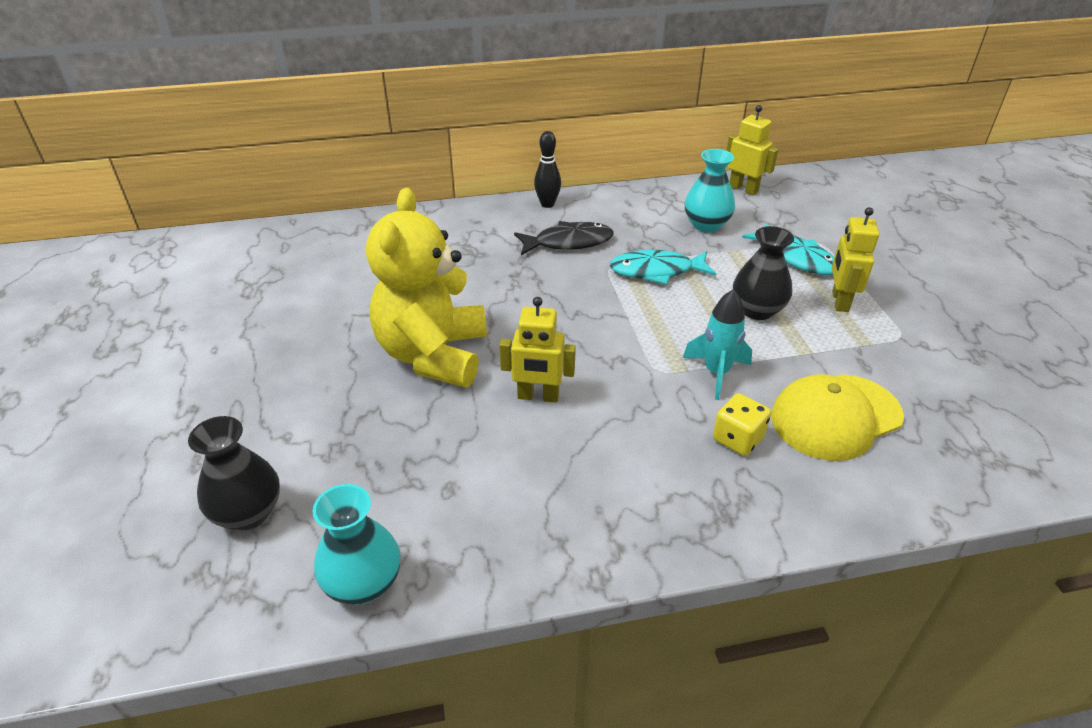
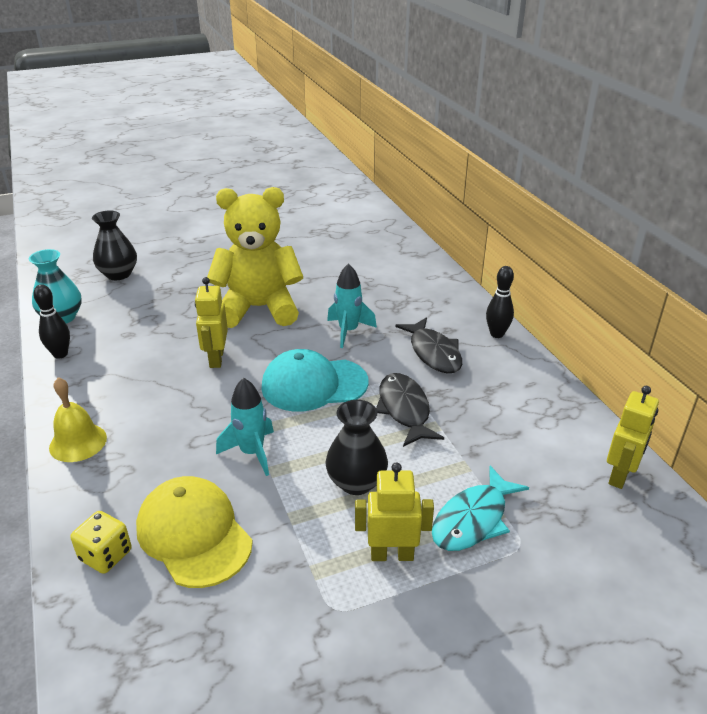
camera: 80 degrees right, 5 degrees down
turquoise fish [610,250,717,285] -> black fish [376,373,444,447]
turquoise vase [685,149,735,232] -> none
yellow dice [713,393,771,456] -> yellow dice moved to [70,511,131,574]
none -> black bowling pin [33,284,70,359]
none -> yellow bell [49,377,107,462]
none -> turquoise cap [261,349,368,412]
none -> turquoise rocket [327,263,377,348]

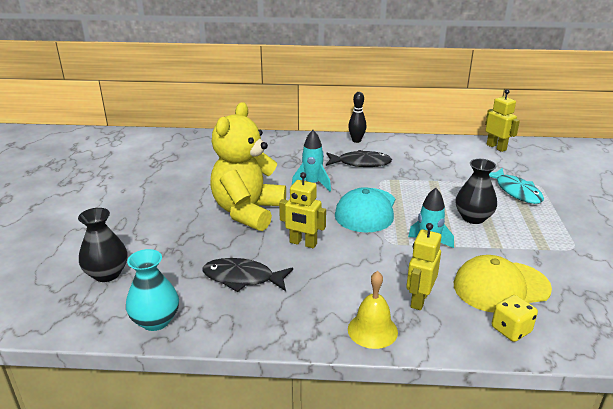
camera: 65 degrees left, 5 degrees down
black bowling pin [33,284,70,359] -> none
yellow robot [355,462,434,561] -> yellow robot moved to [406,223,441,310]
black fish [376,373,444,447] -> black fish moved to [202,258,293,292]

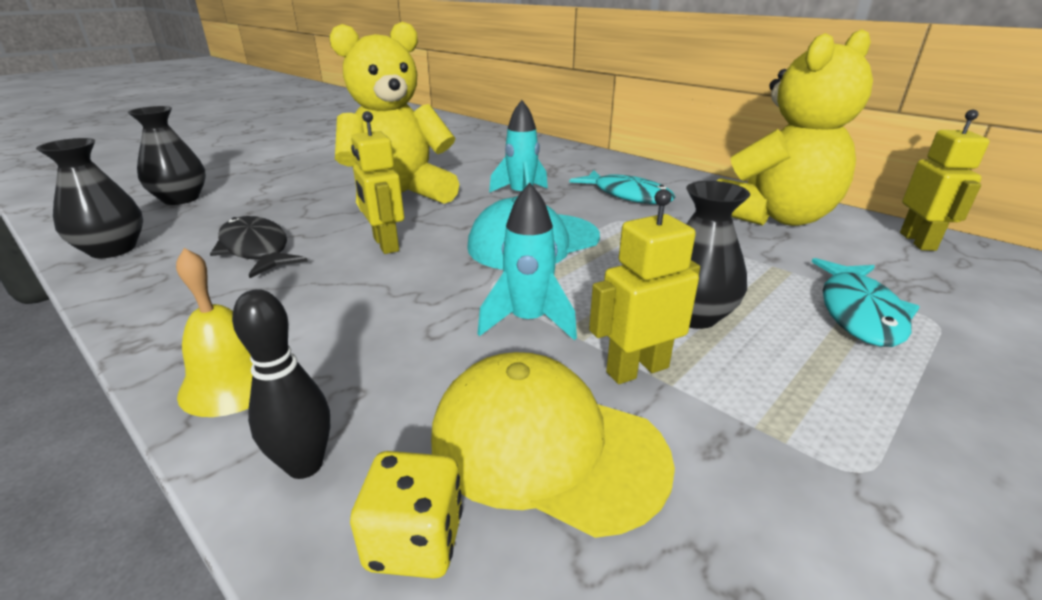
camera: 40 degrees right, 0 degrees up
turquoise vase [126,249,179,331] -> black vase [36,138,143,258]
black fish [326,150,392,167] -> turquoise fish [570,170,675,204]
black bowling pin [348,92,366,143] -> black bowling pin moved to [232,289,330,479]
yellow robot [406,223,441,310] -> yellow robot moved to [589,189,700,384]
none -> yellow teddy bear [717,29,873,226]

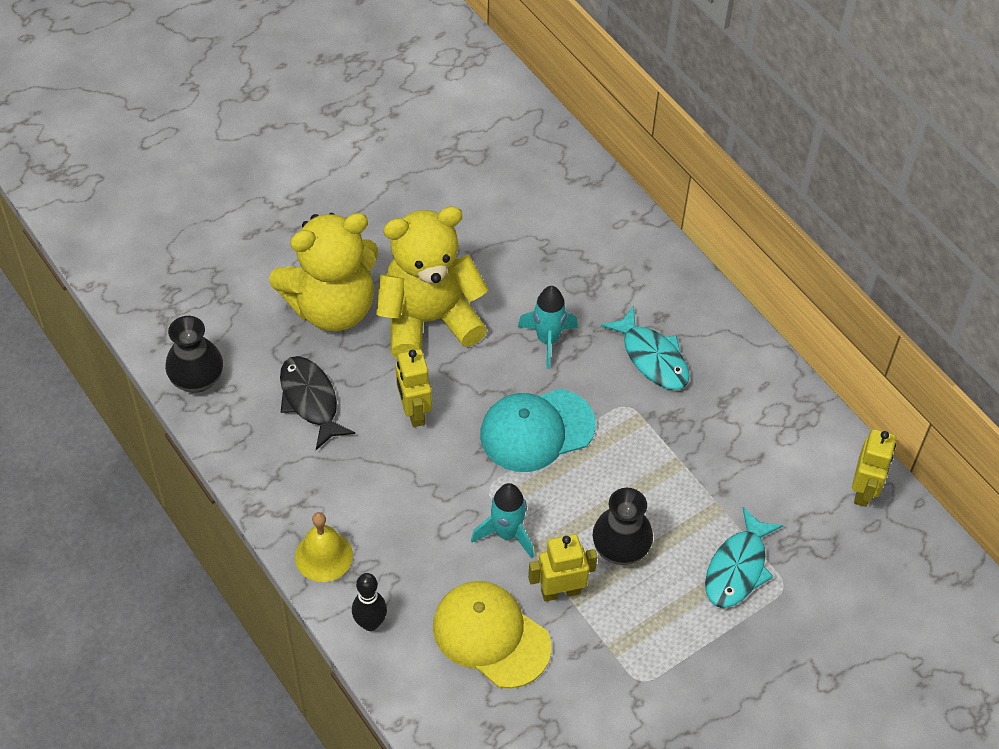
camera: 10 degrees right, 25 degrees up
black vase [127,106,206,205] -> none
yellow dice [350,451,463,579] -> none
yellow teddy bear [717,29,873,226] -> yellow teddy bear moved to [269,213,378,331]

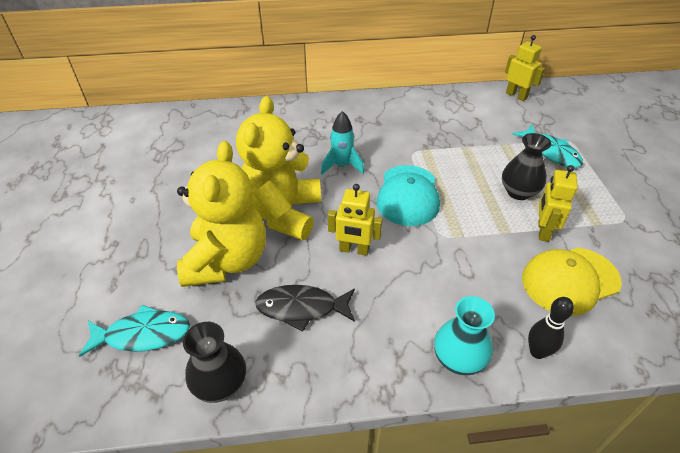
camera: 60 degrees left, 10 degrees down
yellow bell [295,512,353,582] -> turquoise vase [434,296,495,375]
turquoise rocket [471,483,534,559] -> none
turquoise fish [601,305,690,390] -> turquoise fish moved to [79,305,190,357]

